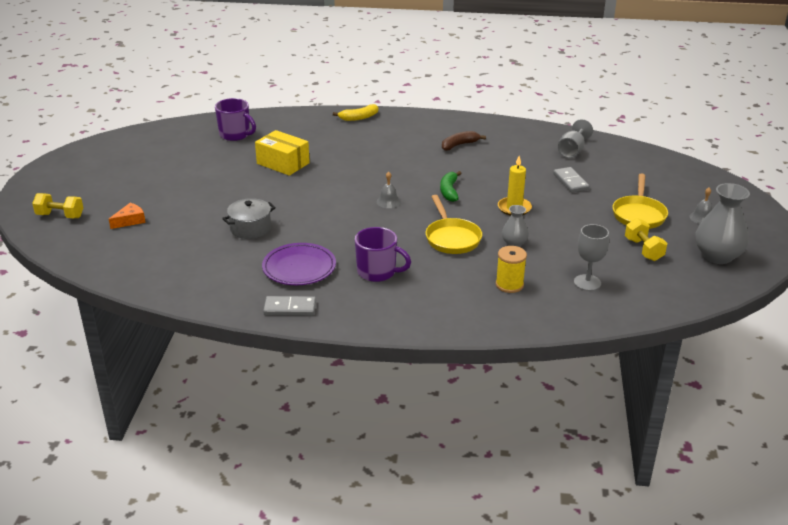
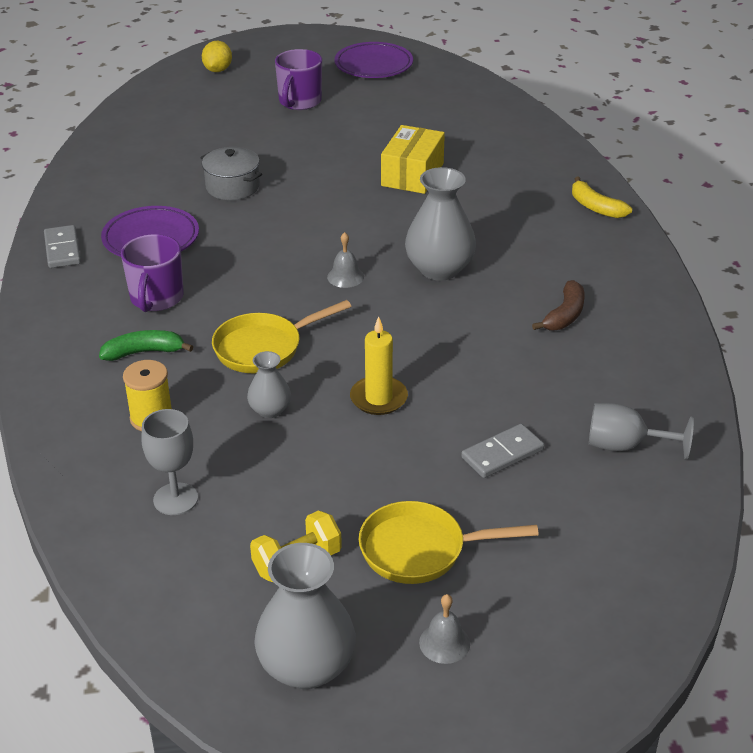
camera: 75 degrees right, 5 degrees up
yellow dumbbell [32,193,83,218] -> yellow lemon [202,41,232,72]
orange cheese [109,203,146,229] -> none
purple mug [215,98,256,141] -> purple mug moved to [275,49,322,110]
green banana [440,171,462,202] -> green banana moved to [99,330,193,361]
brown banana [442,131,486,151] -> brown banana turned 75 degrees clockwise [532,280,585,330]
none -> purple plate [334,42,413,78]
none -> grey vase [405,167,476,281]

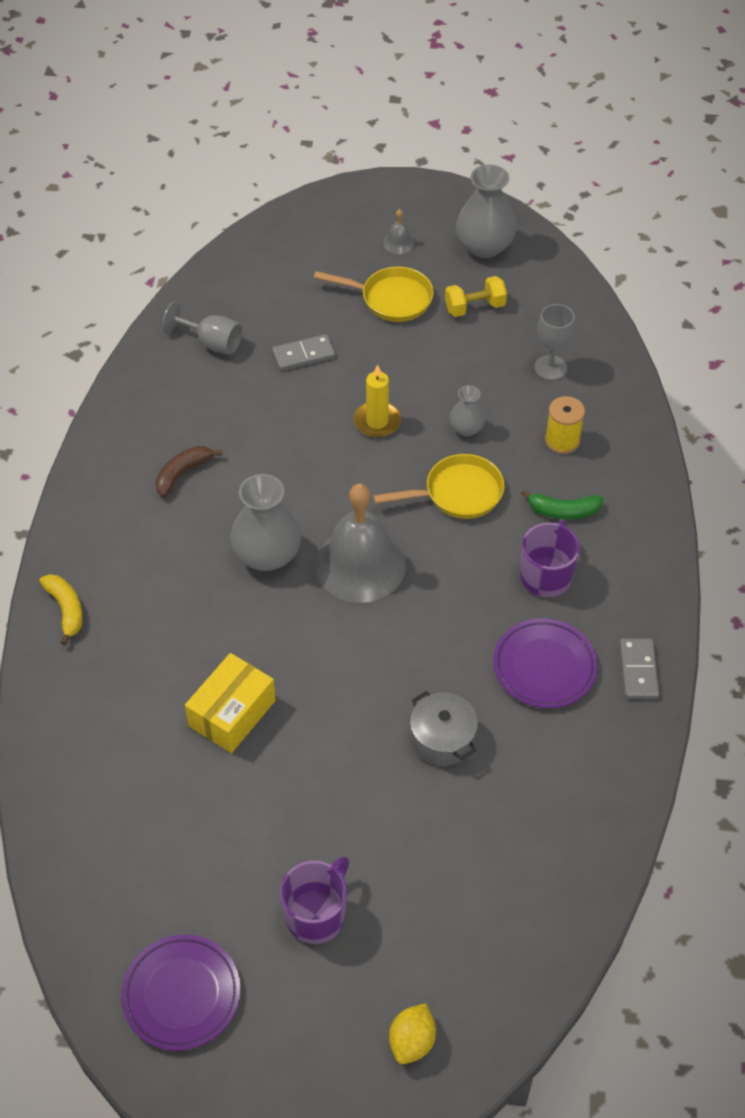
camera: 165 degrees left, 15 degrees up
grey bell [327,232,364,288] -> grey bell [315,484,406,603], size x2.49

